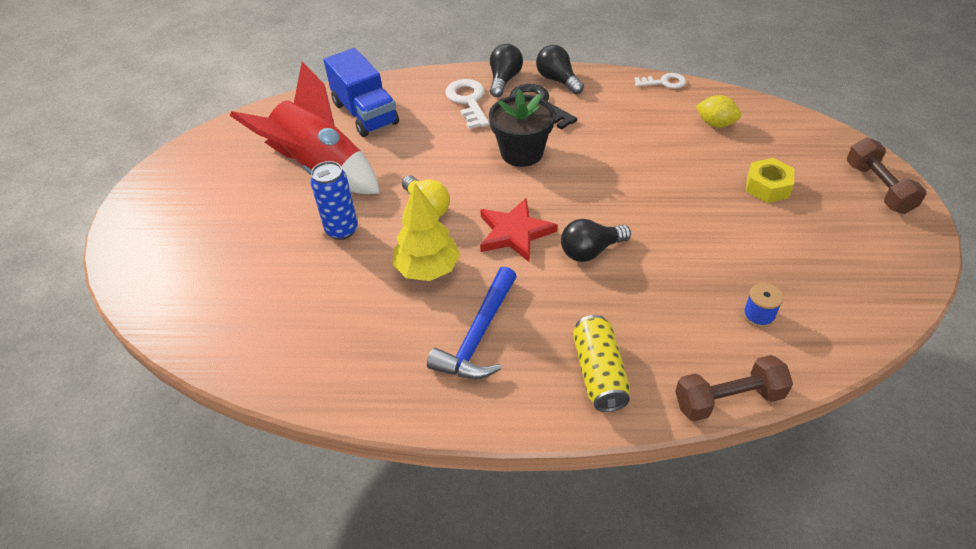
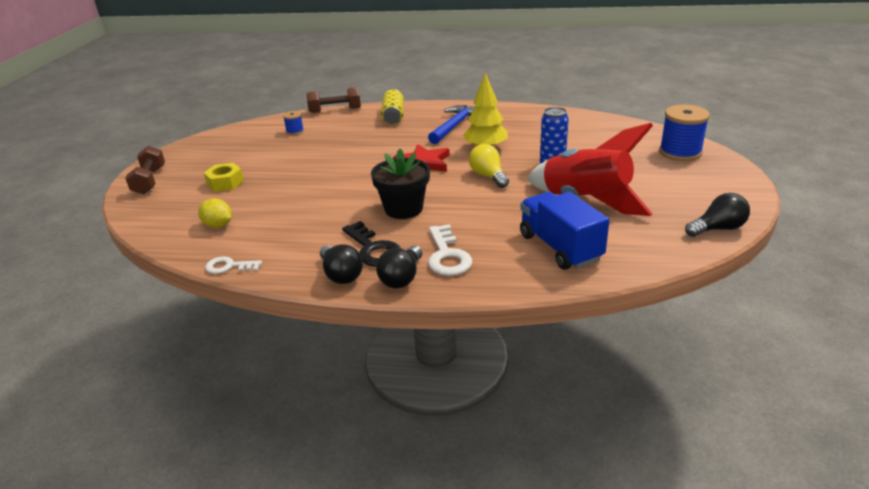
camera: 175 degrees left, 15 degrees down
black light bulb [561,219,631,262] -> black light bulb moved to [685,193,750,237]
none -> blue spool [659,105,710,161]

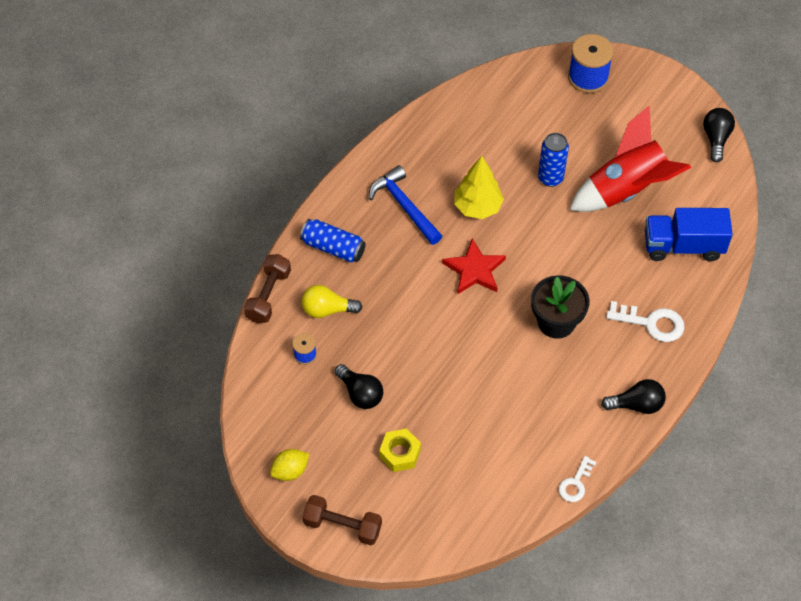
camera: 65 degrees left, 25 degrees up
yellow lemon [198,198,232,228] -> yellow lemon moved to [270,449,309,481]
black key [342,221,400,267] -> none
black light bulb [376,245,422,288] -> black light bulb moved to [334,364,383,409]
yellow can [381,89,404,124] -> blue can [300,219,366,263]
yellow light bulb [469,144,509,188] -> yellow light bulb moved to [301,285,363,318]

